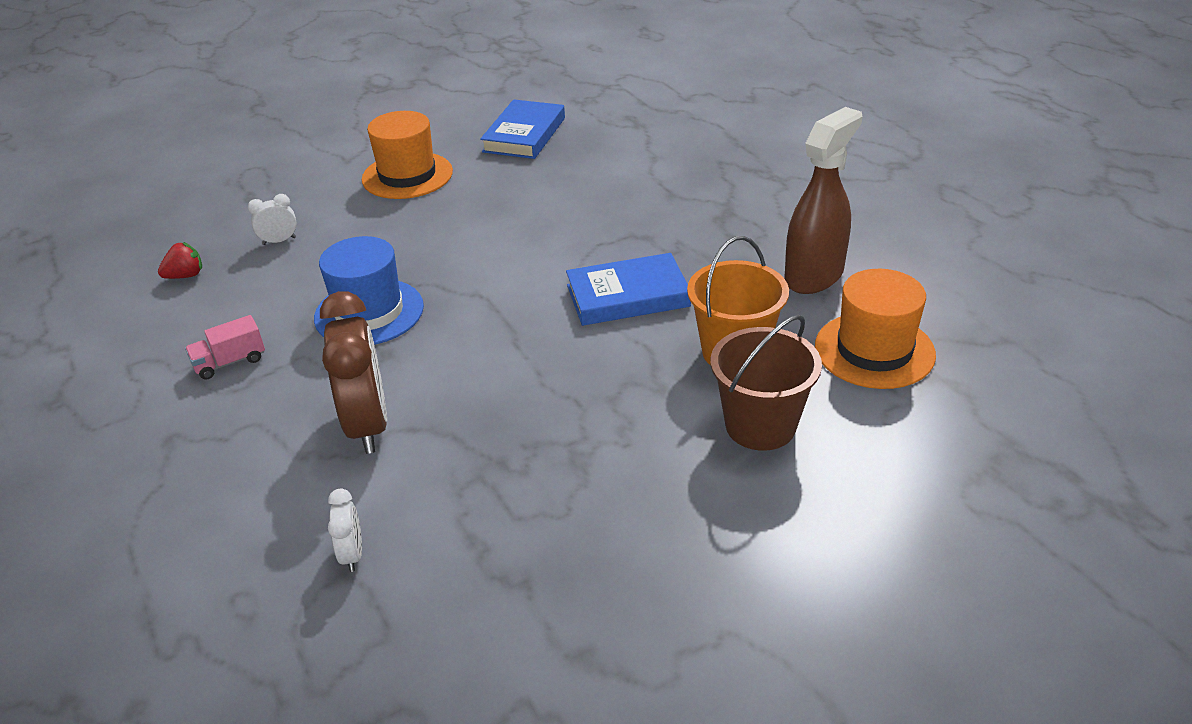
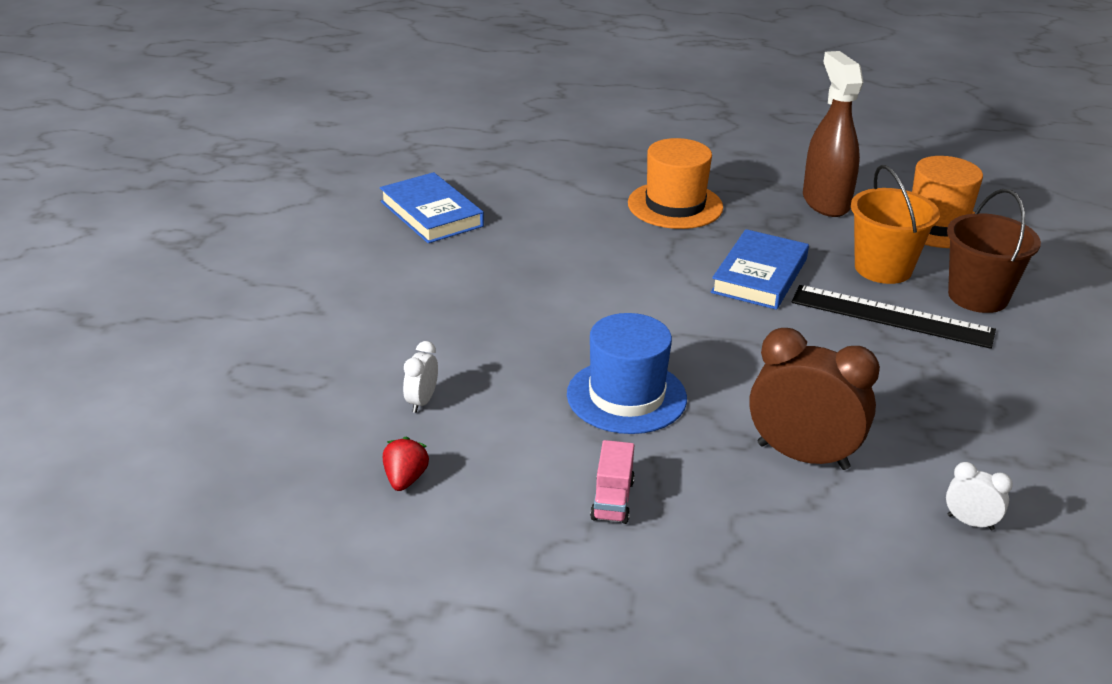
camera: 55 degrees left, 5 degrees down
orange hat [362,111,453,199] -> orange hat moved to [628,138,723,229]
none -> black ruler [792,285,996,349]

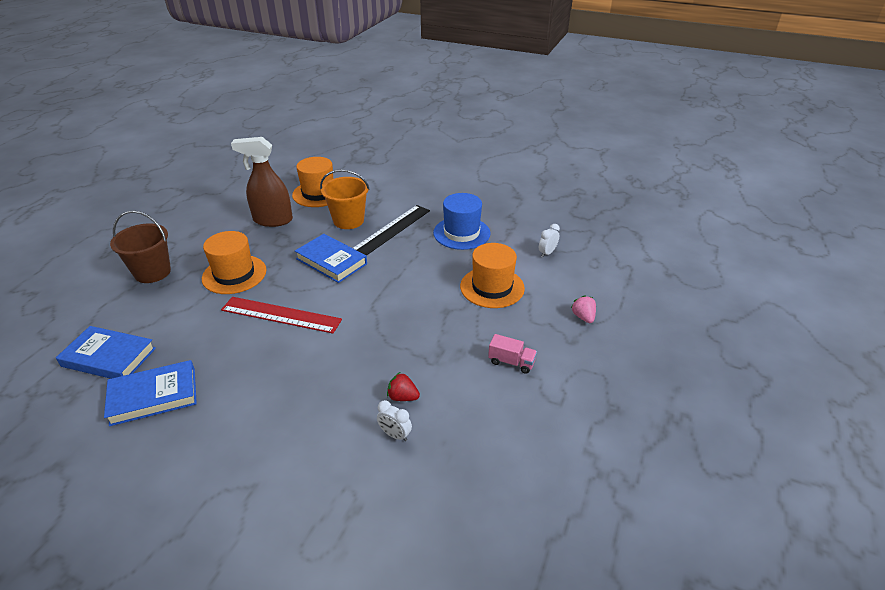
camera: 75 degrees left, 5 degrees up
red strawberry [383,437,429,491] -> red strawberry moved to [387,372,420,401]
blue hat [567,313,687,434] -> blue hat moved to [433,193,490,250]
brown clock [749,328,880,470] -> orange hat [460,243,525,308]
brown bucket [947,189,1041,313] -> brown bucket moved to [110,210,171,283]
none -> blue book [56,326,156,379]
none -> red ruler [221,297,342,334]
none -> pink strawberry [571,295,596,323]

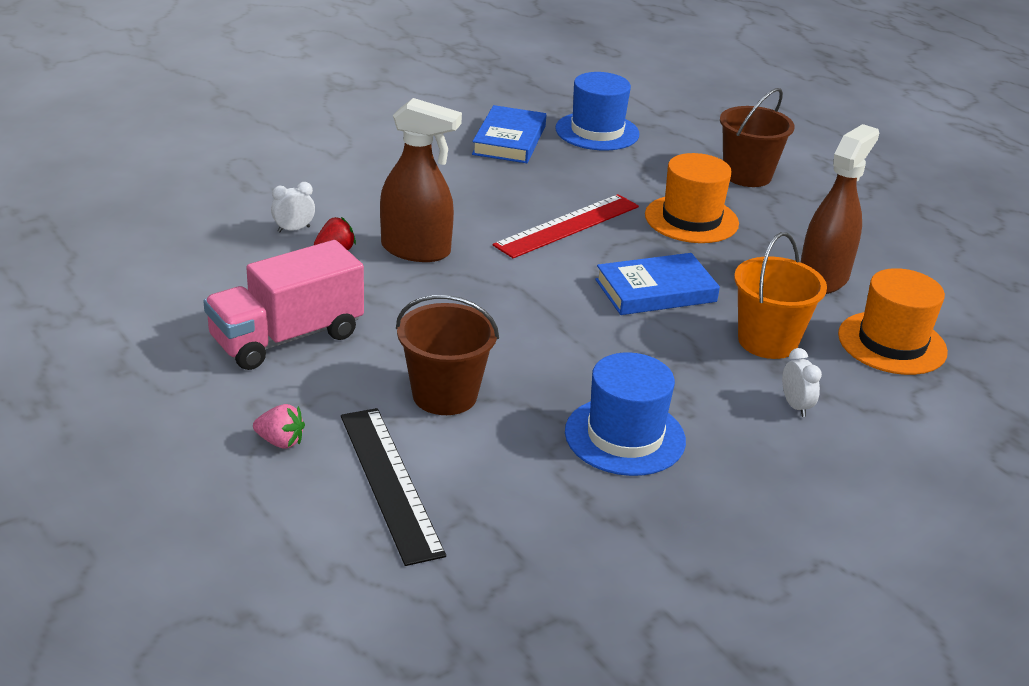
camera: 120 degrees right, 5 degrees down
blue book [56,326,156,379] -> blue hat [555,72,639,150]
black ruler [353,205,430,256] -> black ruler moved to [341,408,446,566]
orange hat [460,243,525,308] -> brown bucket [396,295,499,415]
pink truck [488,334,537,373] -> pink truck [203,240,364,370], size x2.16
white clock [539,224,560,257] -> white clock moved to [782,348,822,417]
none -> brown spray bottle [380,98,462,262]

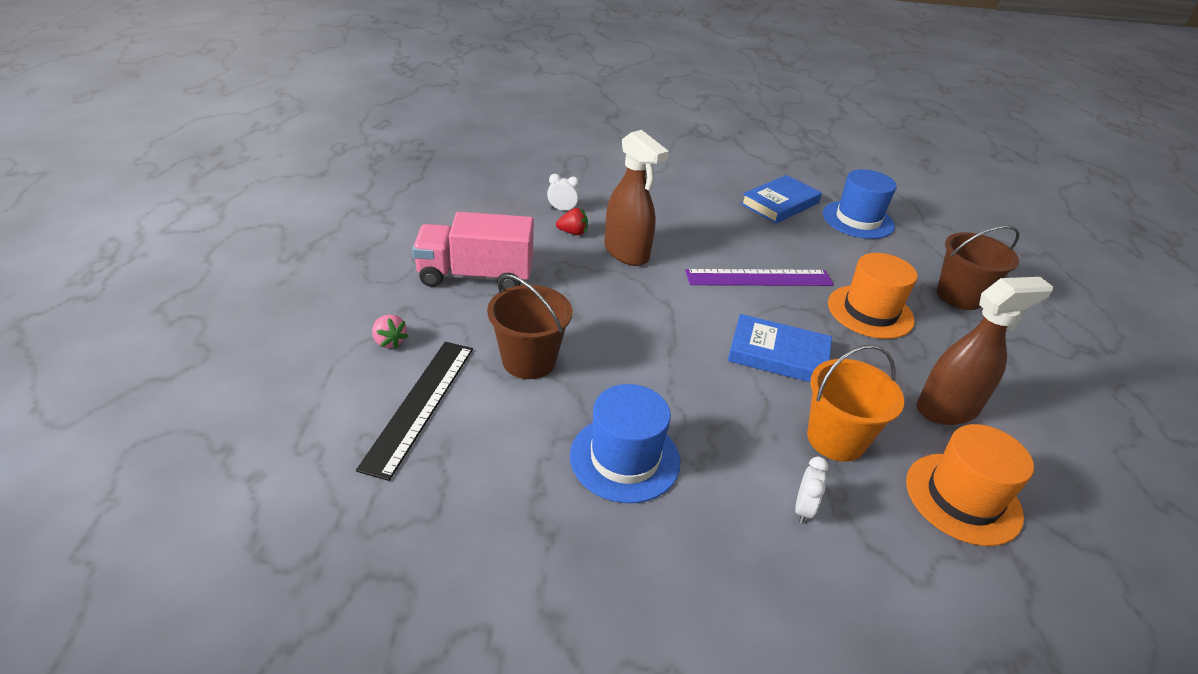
camera: 35 degrees right, 5 degrees up
red ruler [493,194,639,258] -> purple ruler [685,269,834,286]

